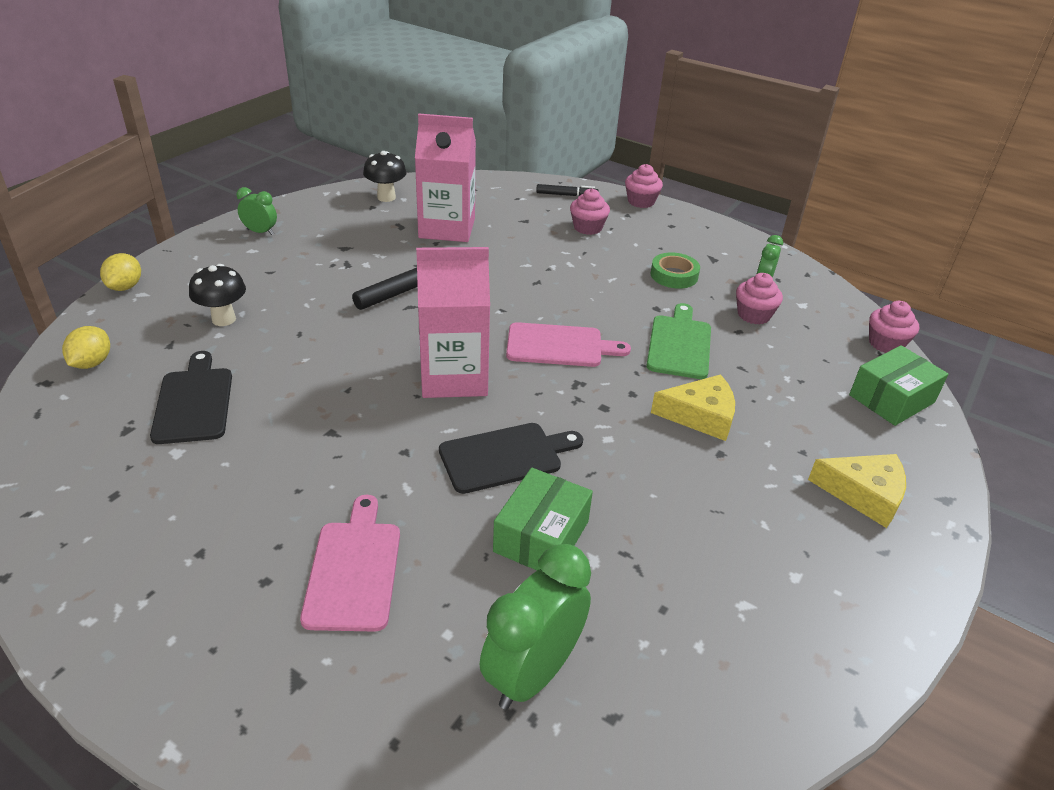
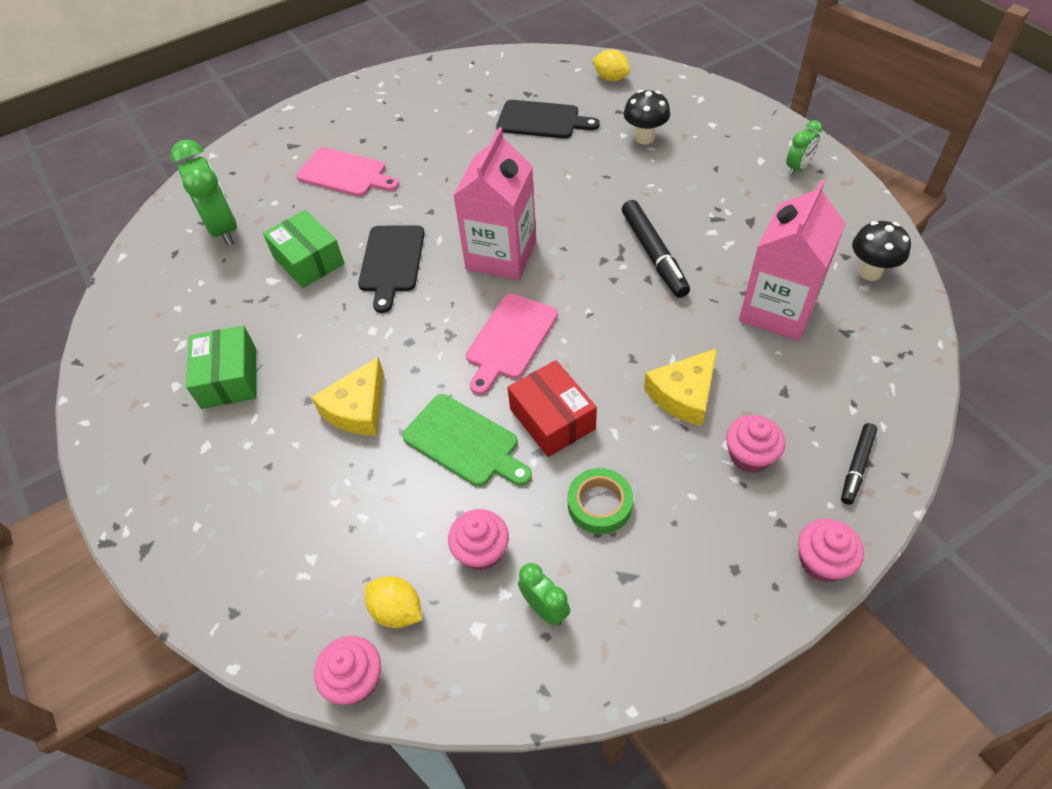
camera: 120 degrees right, 15 degrees up
yellow lemon [100,253,141,291] -> yellow lemon moved to [365,576,422,628]
yellow cheese [808,454,906,528] -> yellow cheese moved to [644,348,717,426]
green box [849,345,949,426] -> green box moved to [186,325,257,409]
none -> red box [507,360,597,457]

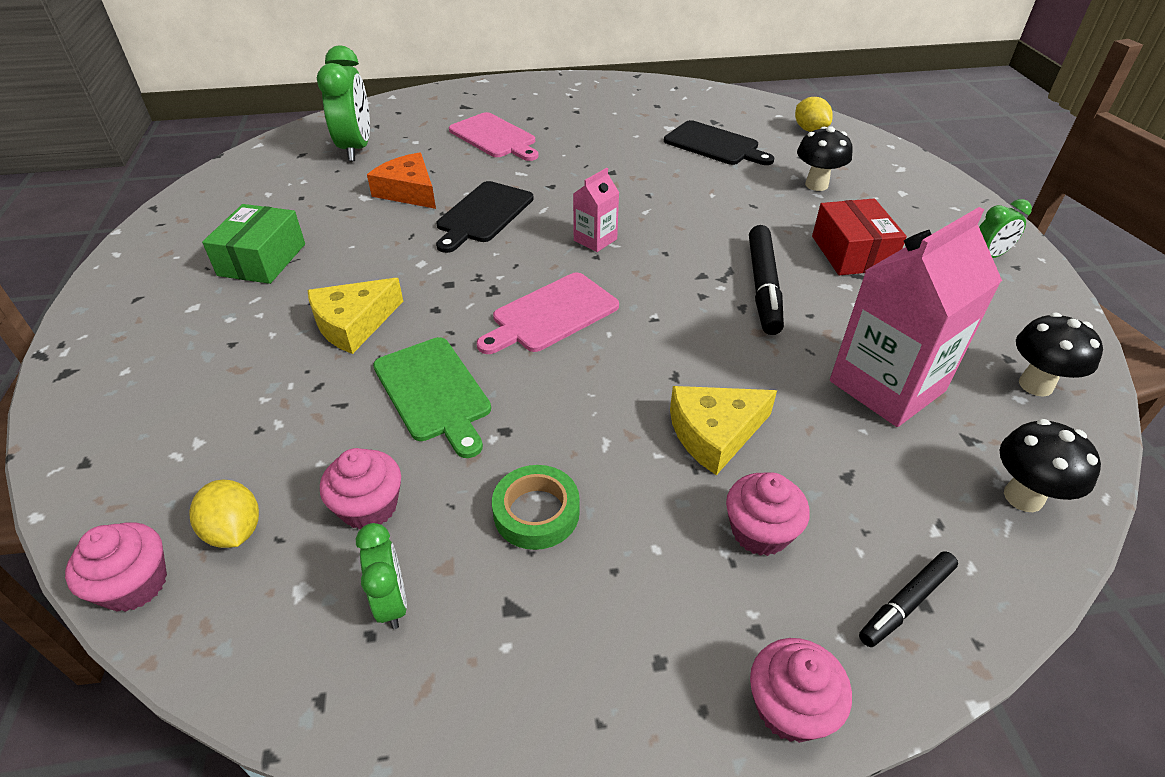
camera: 20 degrees right, 10 degrees down
green box [263,210,344,288] -> orange cheese [367,152,436,209]
pink carton [453,127,536,280] -> pink carton [573,168,619,252], size x0.48
red box [507,360,597,457] -> red box moved to [812,199,907,275]
none -> black mushroom [999,419,1101,512]

